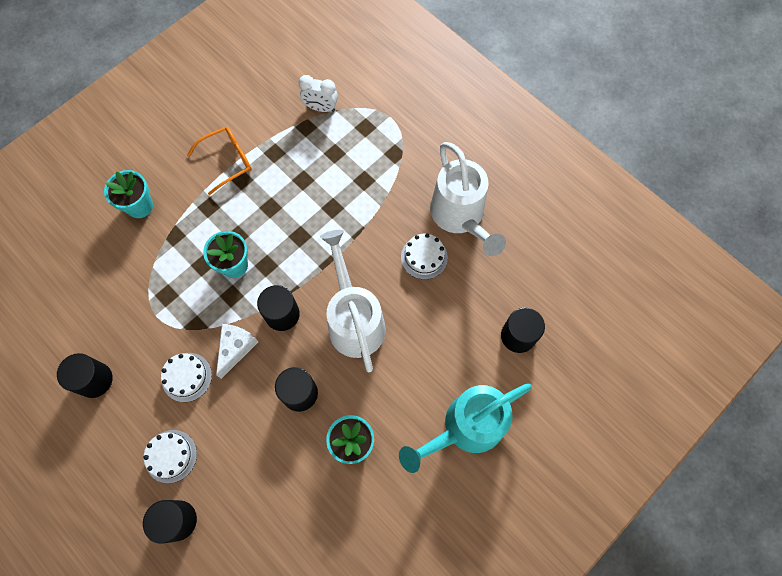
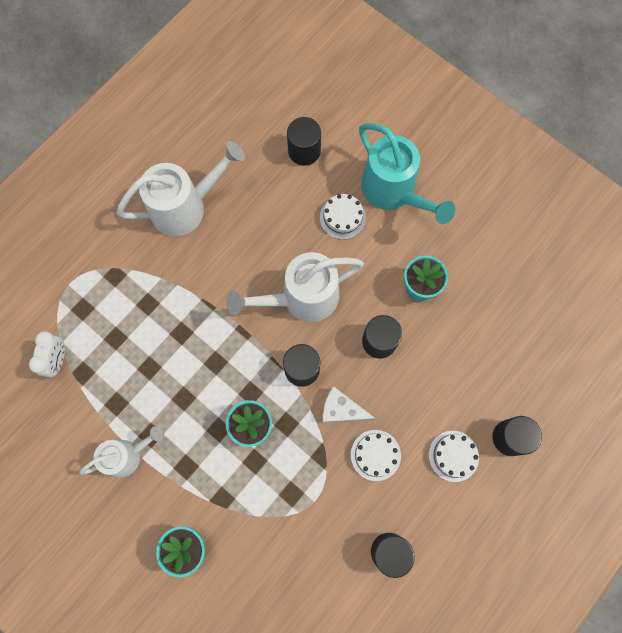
camera: 95 degrees left, 5 degrees up
orange glasses [187,127,252,195] -> white watering can [79,427,163,477]
white cake [401,234,448,279] -> white cake moved to [320,194,366,240]

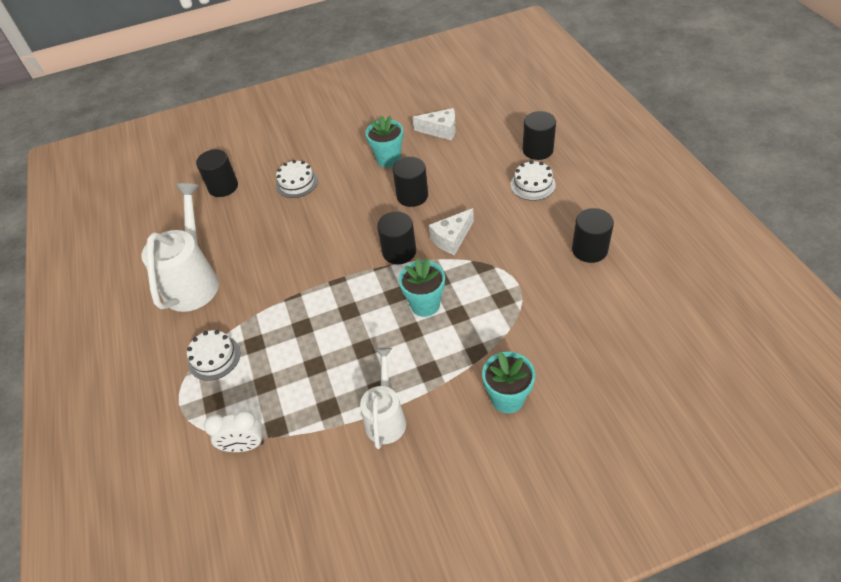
camera: 55 degrees left, 25 degrees down
white clock [29,331,65,377] -> white clock turned 135 degrees clockwise [204,410,264,452]
white watering can [226,252,364,322] -> none
white cake [351,430,401,481] -> white cake moved to [187,330,240,381]
turquoise watering can [359,123,456,224] -> none
none -> white cheese [413,108,456,140]

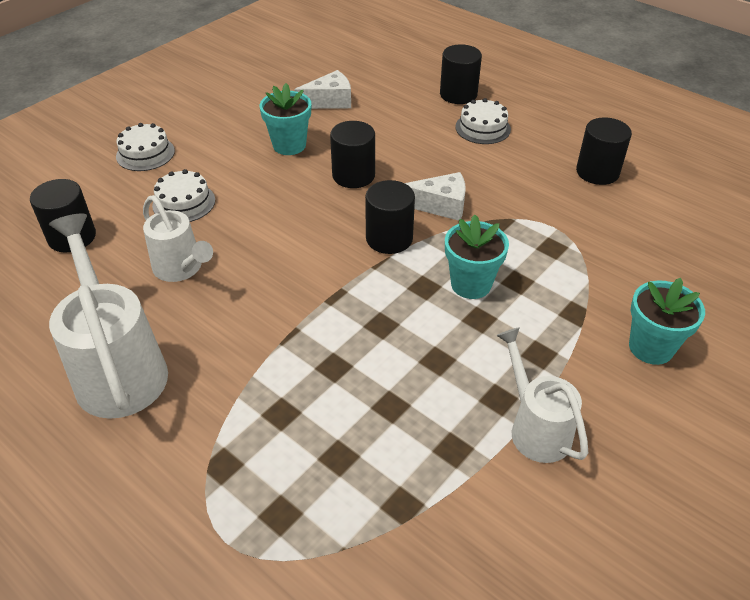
camera: 35 degrees left, 5 degrees down
white cake [187,330,240,381] -> white cake moved to [116,123,175,171]
white clock [204,410,264,452] -> none
white cheese [429,208,474,255] -> white cheese turned 105 degrees counterclockwise [405,172,466,221]
none -> white watering can [143,195,213,282]

